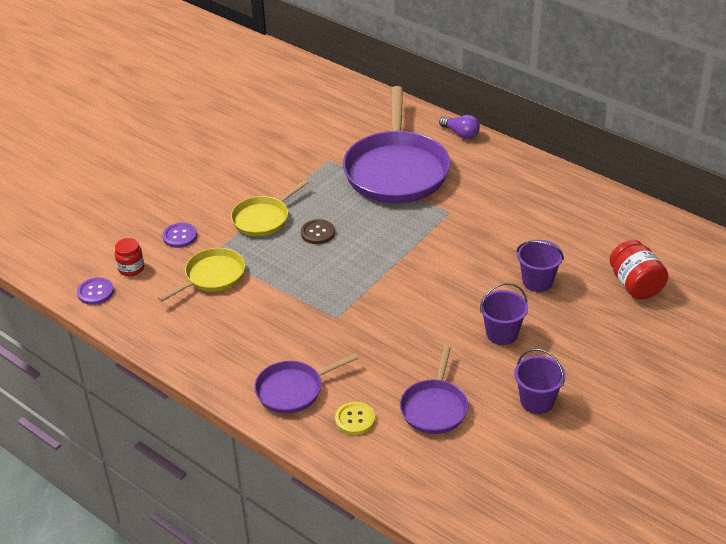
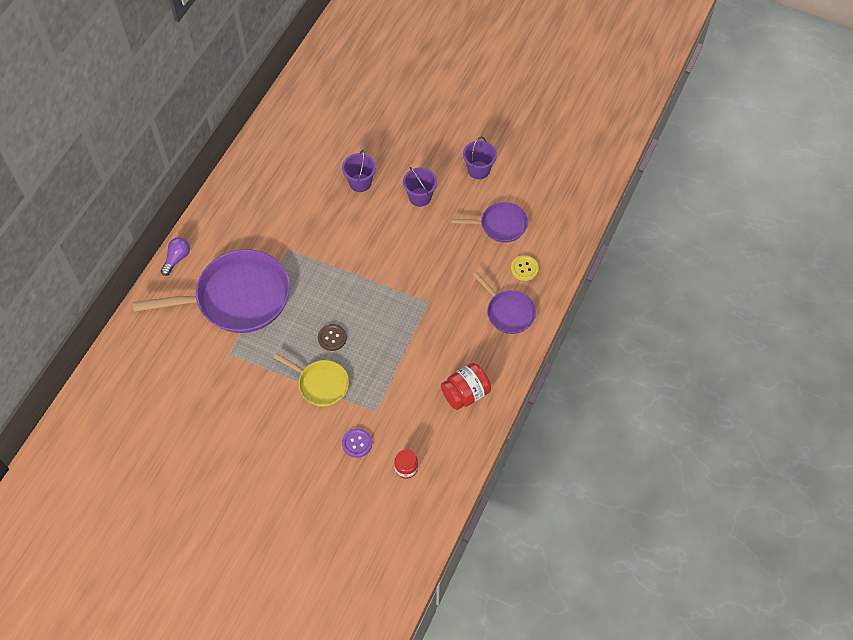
camera: 105 degrees left, 20 degrees up
purple button [77,277,114,305] -> none
yellow pan [158,248,245,302] -> none
red jar [610,240,668,299] -> red jar moved to [441,363,491,410]

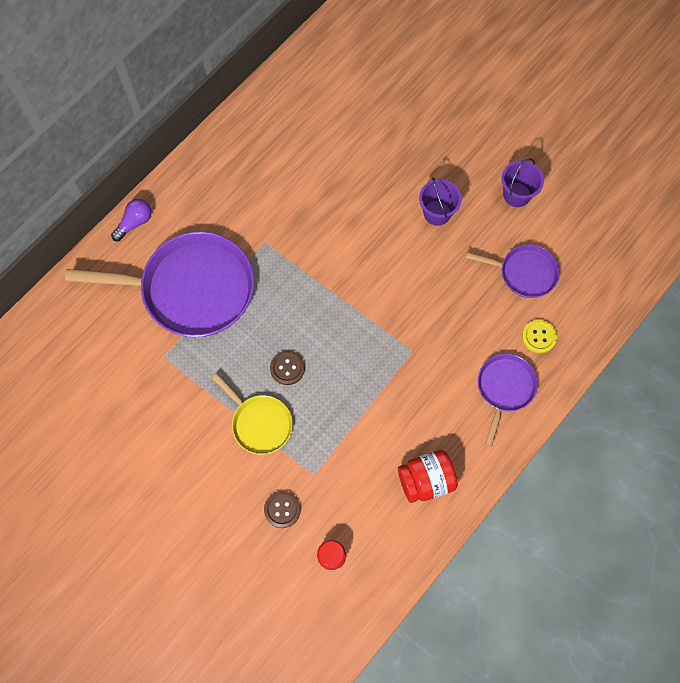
camera: 15 degrees right, 10 degrees up
purple bucket [342,150,376,192] -> none
purple button [342,428,372,458] -> brown button [264,491,301,528]
purple pan [473,272,536,334] -> purple pan turned 135 degrees counterclockwise [478,354,538,447]

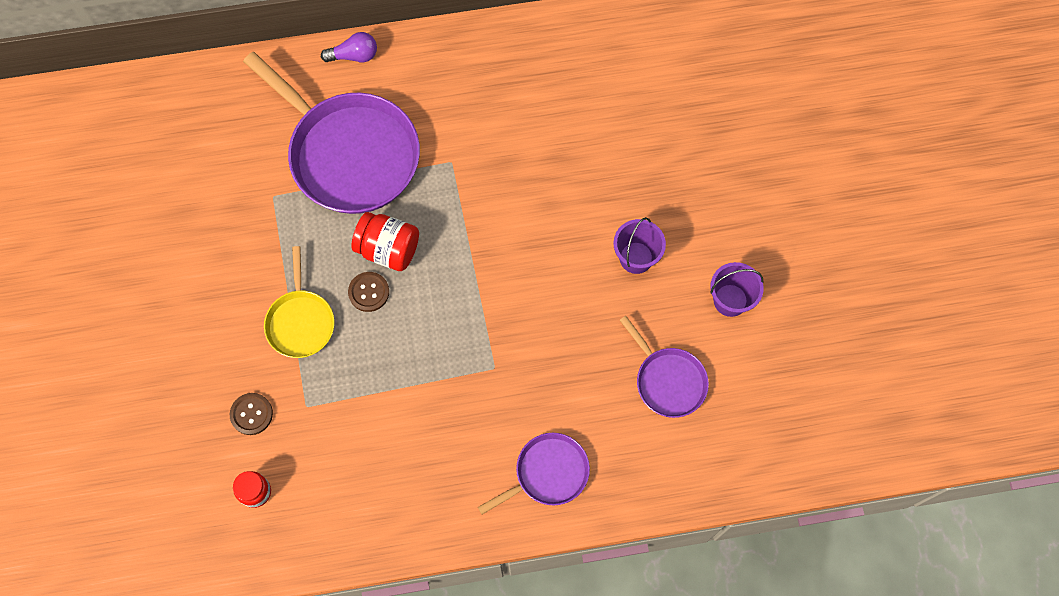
camera: 40 degrees right, 0 degrees up
red jar [398,450,458,503] -> red jar moved to [351,212,419,271]
yellow button [522,320,557,353] -> none

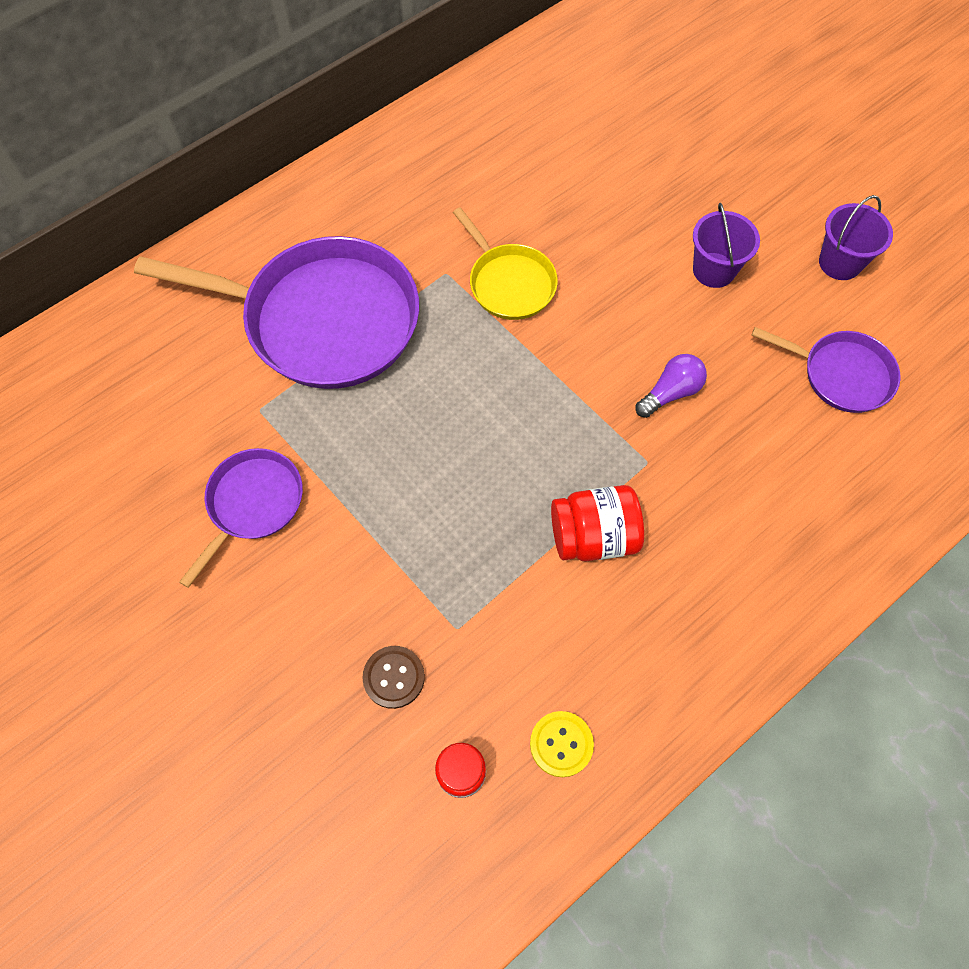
camera: 30 degrees left, 5 degrees down
yellow pan [264,246,335,358] -> yellow pan moved to [453,208,558,320]
purple light bulb [321,32,377,63] -> purple light bulb moved to [636,354,707,418]
brown button [348,272,389,312] -> none
red jar [351,212,419,271] -> red jar moved to [551,485,644,561]
purple pan [478,433,590,514] -> purple pan moved to [179,448,303,588]
none -> yellow button [530,711,594,777]

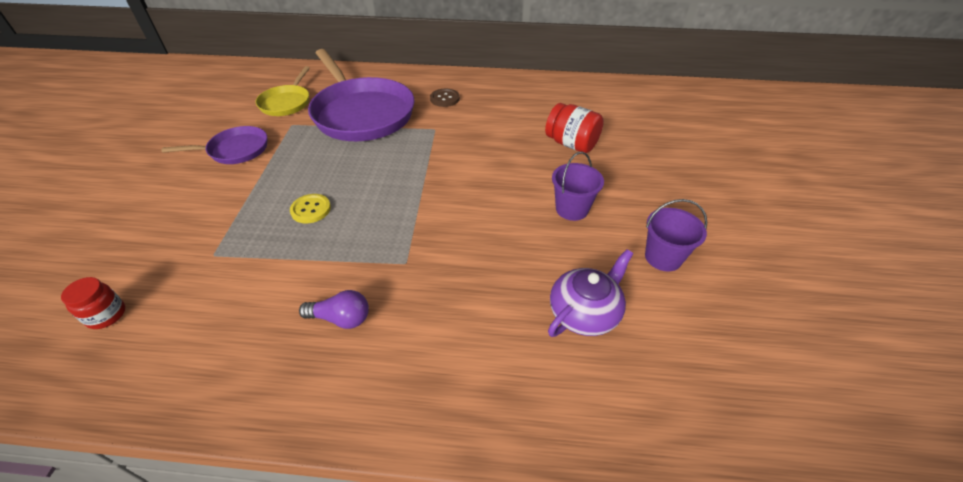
camera: 45 degrees right, 20 degrees down
brown button [362,646,425,709] -> brown button moved to [430,89,460,107]
yellow pan [453,208,558,320] -> yellow pan moved to [255,66,310,116]
yellow button [530,711,594,777] -> yellow button moved to [290,194,331,223]
red jar [551,485,644,561] -> red jar moved to [545,103,604,153]
purple light bulb [636,354,707,418] -> purple light bulb moved to [299,290,369,329]
purple pan [752,327,900,413] -> purple teapot [548,249,633,337]

